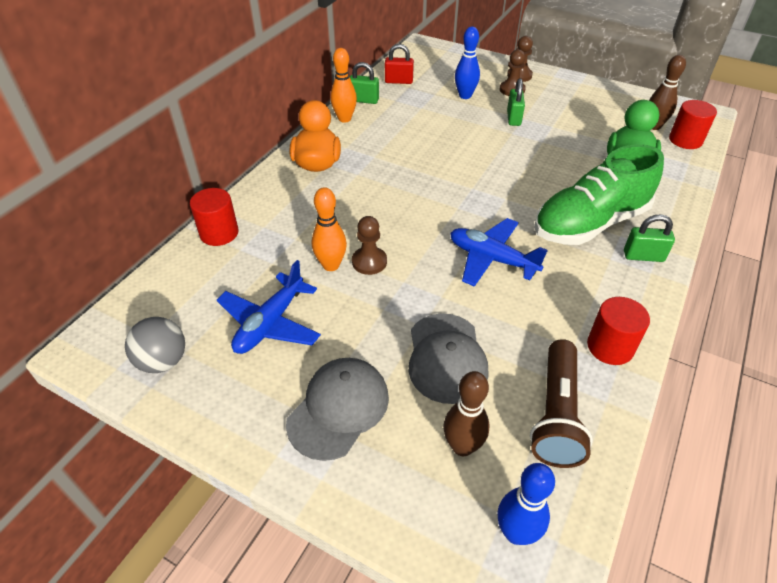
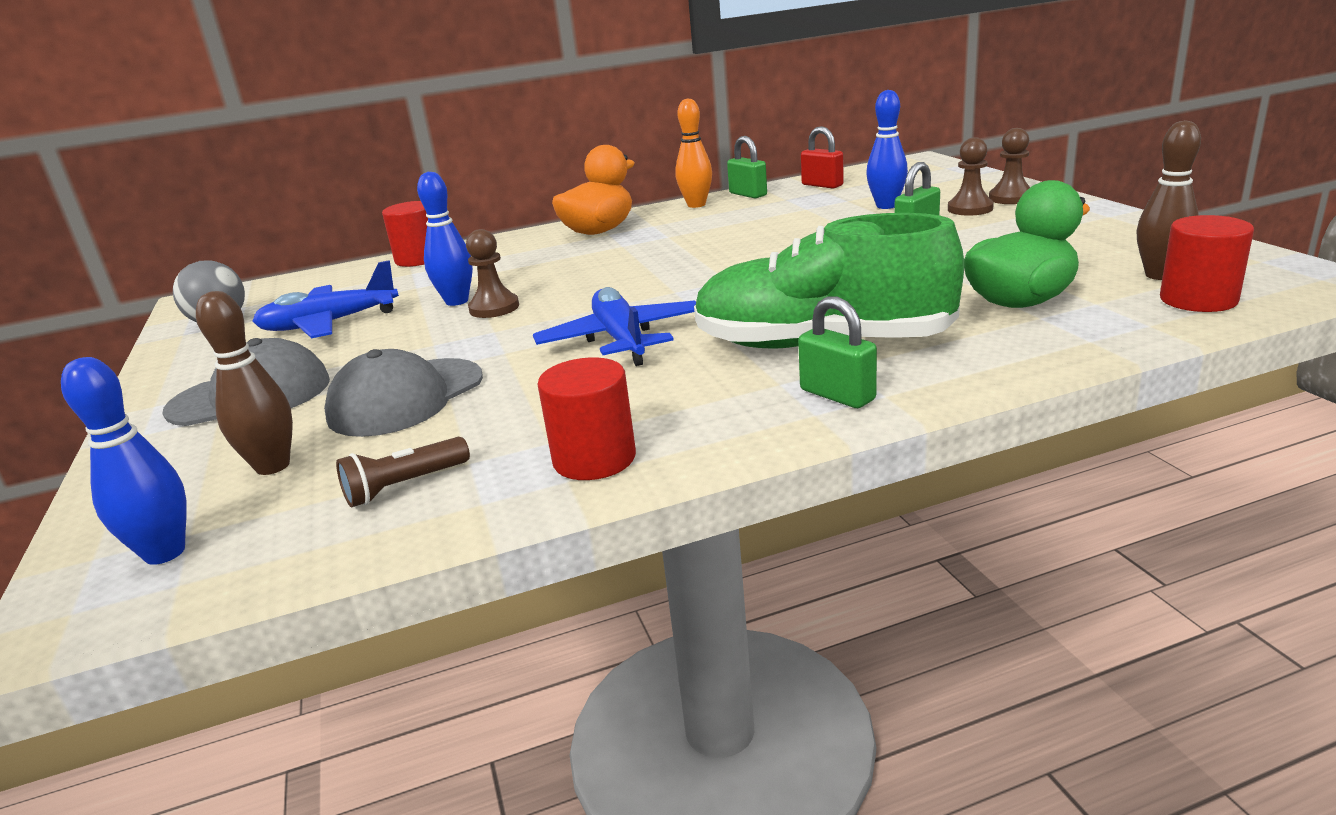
camera: 45 degrees right, 20 degrees down
orange bowling pin [312,187,347,271] -> blue bowling pin [417,172,473,306]
brown flashlight [530,339,593,468] -> brown flashlight [336,437,470,507], size x0.56

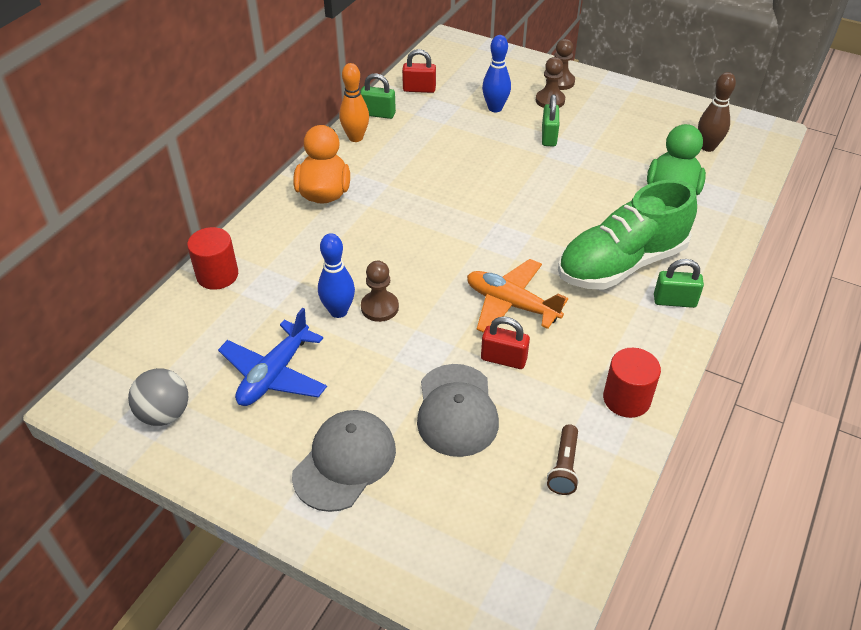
camera: 45 degrees left, 20 degrees up
blue bowling pin [61,357,187,565] -> none
brown bowling pin [196,291,293,475] -> none
blue plane [533,287,696,366] -> orange plane [467,259,568,333]
red cylinder [1160,215,1254,312] -> none
none -> red padlock [481,317,530,369]

